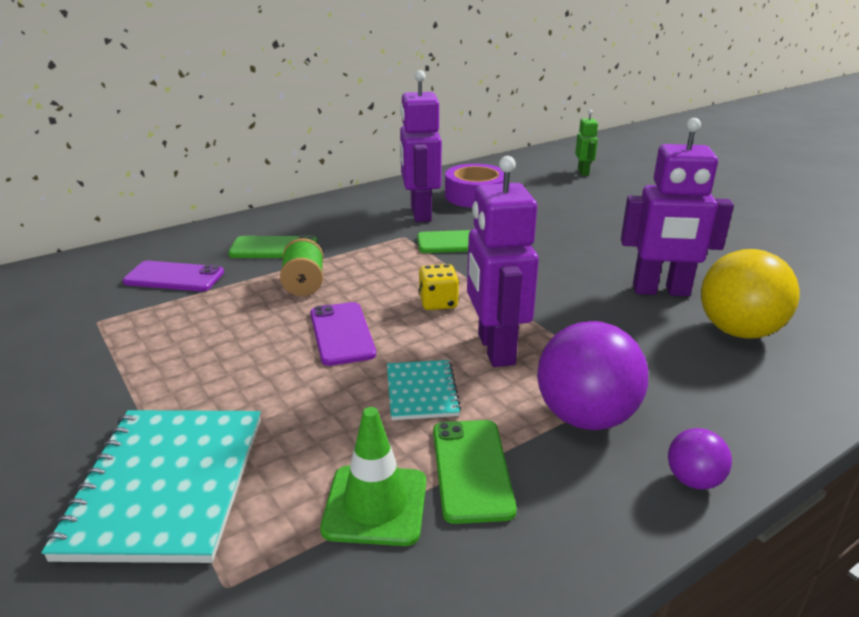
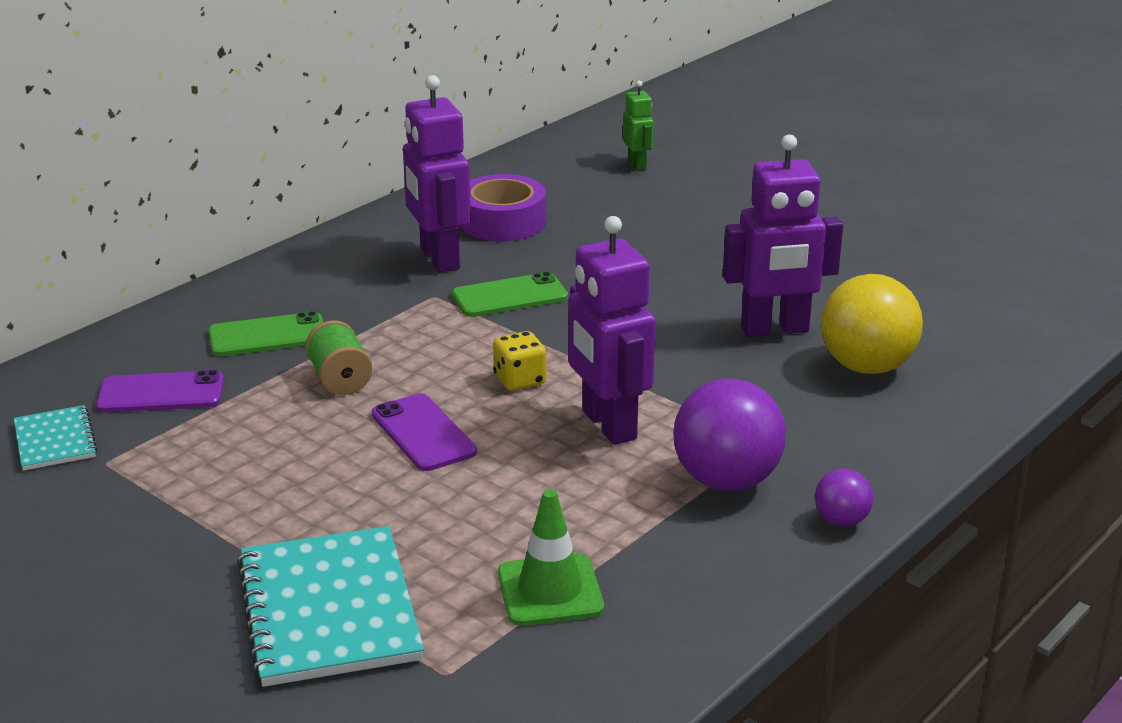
camera: 15 degrees left, 0 degrees up
turquoise notebook [387,360,461,420] -> turquoise notebook moved to [14,405,98,471]
green phone [433,420,517,524] -> none

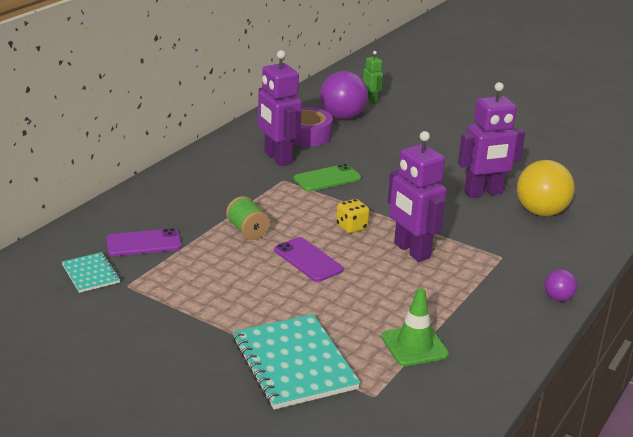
camera: 10 degrees left, 0 degrees up
green phone [208,311,323,356] -> none
purple ball [673,378,786,491] -> purple ball moved to [320,71,368,119]

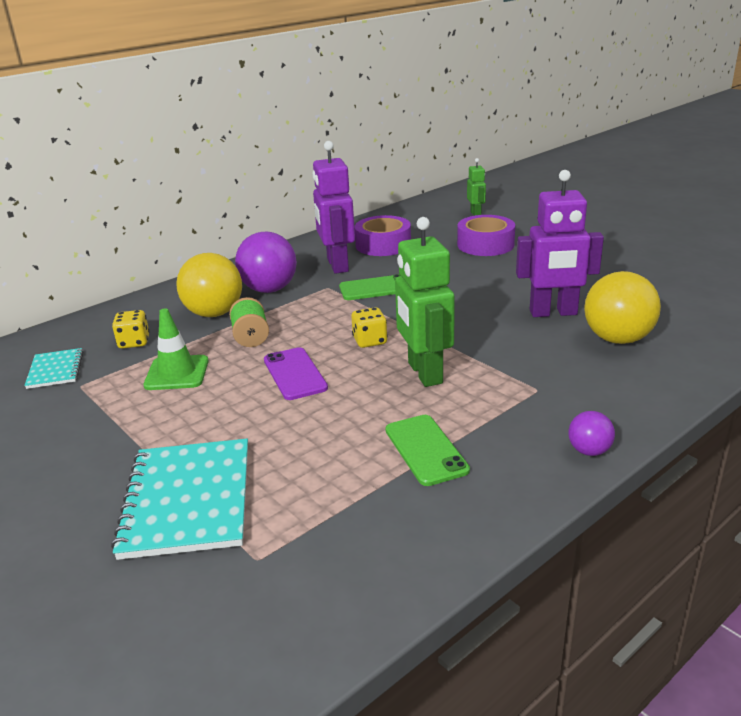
camera: 20 degrees right, 0 degrees up
purple phone [106,228,182,256] -> yellow dice [112,310,150,349]
purple ball [320,71,368,119] -> purple ball moved to [235,231,297,293]
green traffic cone [382,288,449,366] -> green traffic cone moved to [143,308,209,390]
purple robot [388,131,447,262] -> green robot [395,217,455,387]
none -> yellow ball [176,253,242,317]
none -> green phone [385,415,470,486]
none -> purple tape [457,215,515,256]

